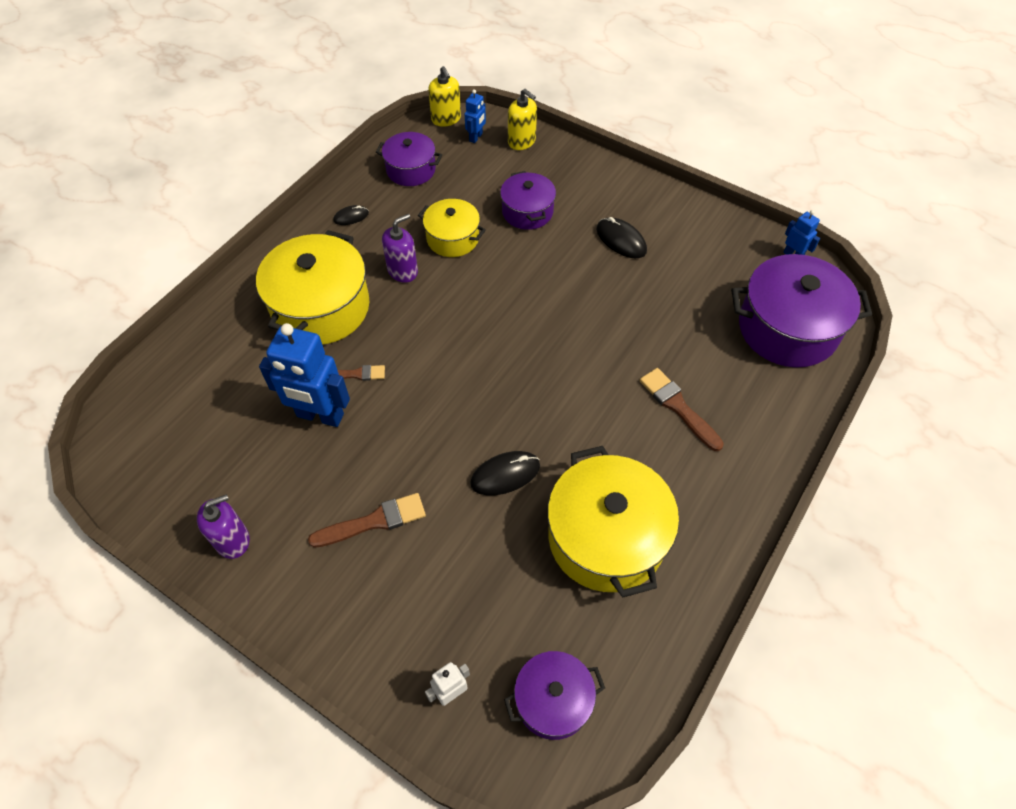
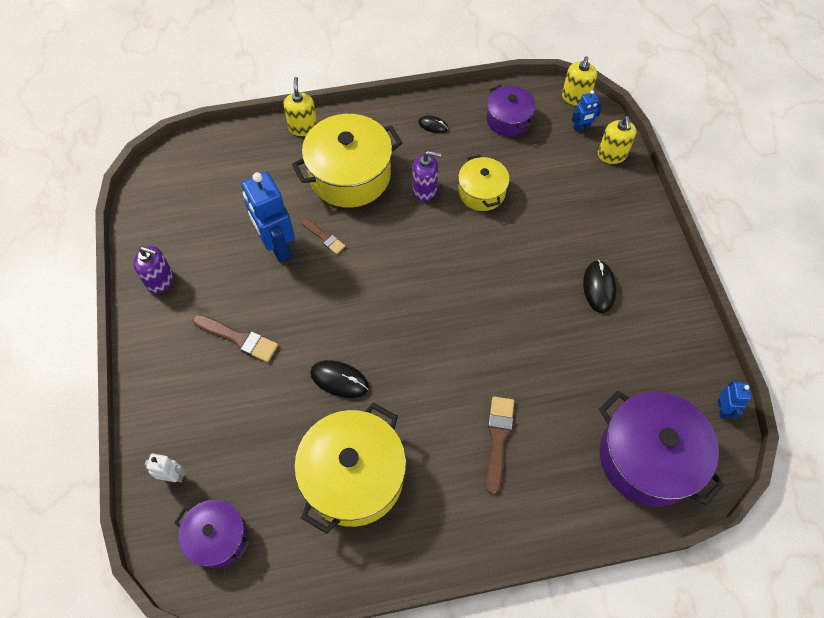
camera: 45 degrees right, 5 degrees up
purple pot [500,171,556,230] -> none
none -> yellow soap dispenser [283,77,317,136]

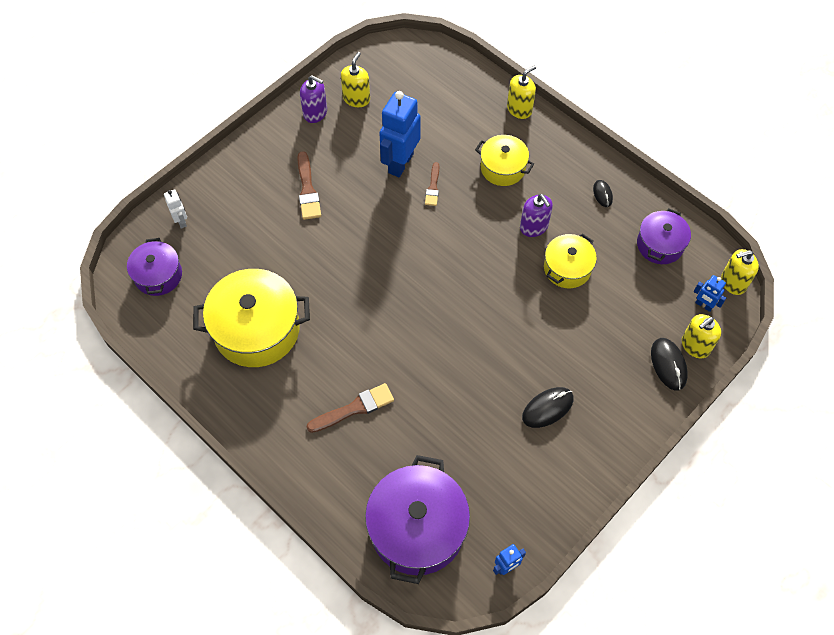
camera: 55 degrees right, 0 degrees up
purple soap dispenser [133,246,173,294] -> purple soap dispenser turned 45 degrees counterclockwise [300,75,327,123]
yellow pot [292,114,402,208] -> yellow pot [475,135,534,186], size x0.57
black mouse [310,360,369,398] -> black mouse moved to [651,338,688,391]
none -> yellow soap dispenser [341,52,370,107]

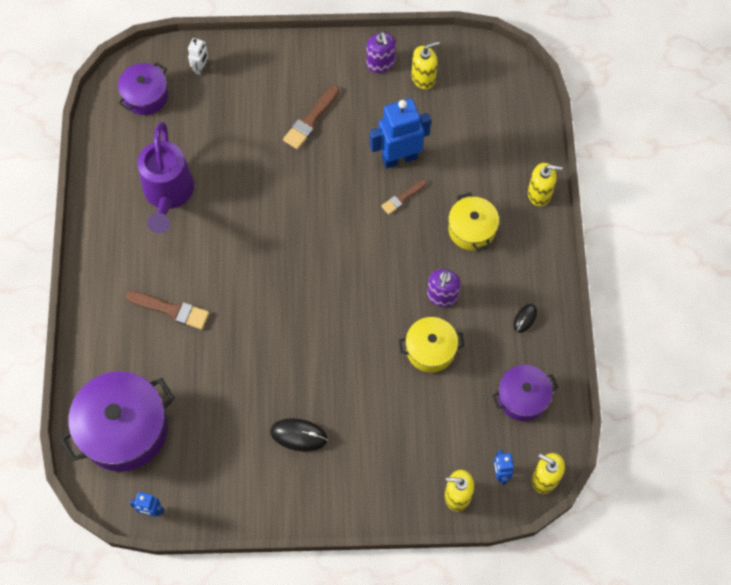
camera: 45 degrees right, 5 degrees up
yellow pot [193,269,310,367] -> purple watering can [137,122,194,234]
black mouse [651,338,688,391] -> none

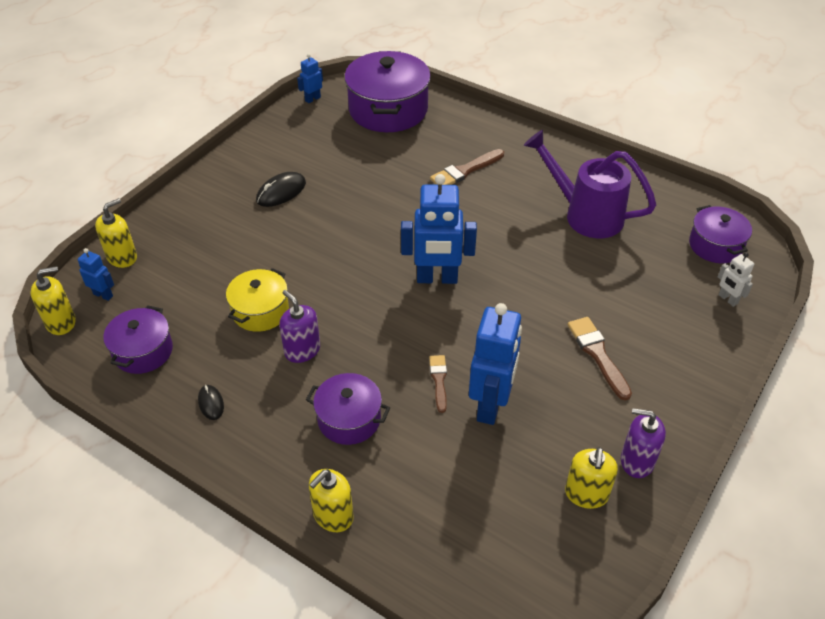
camera: 125 degrees right, 20 degrees down
yellow pot [448,193,499,250] -> purple pot [306,373,390,445]
none -> blue robot [401,174,477,284]

